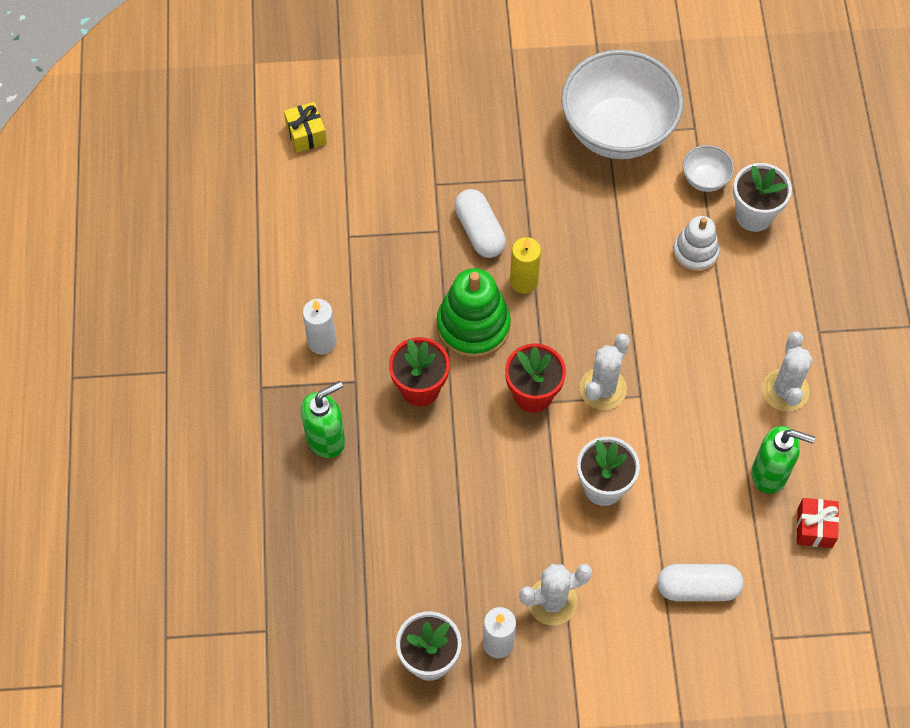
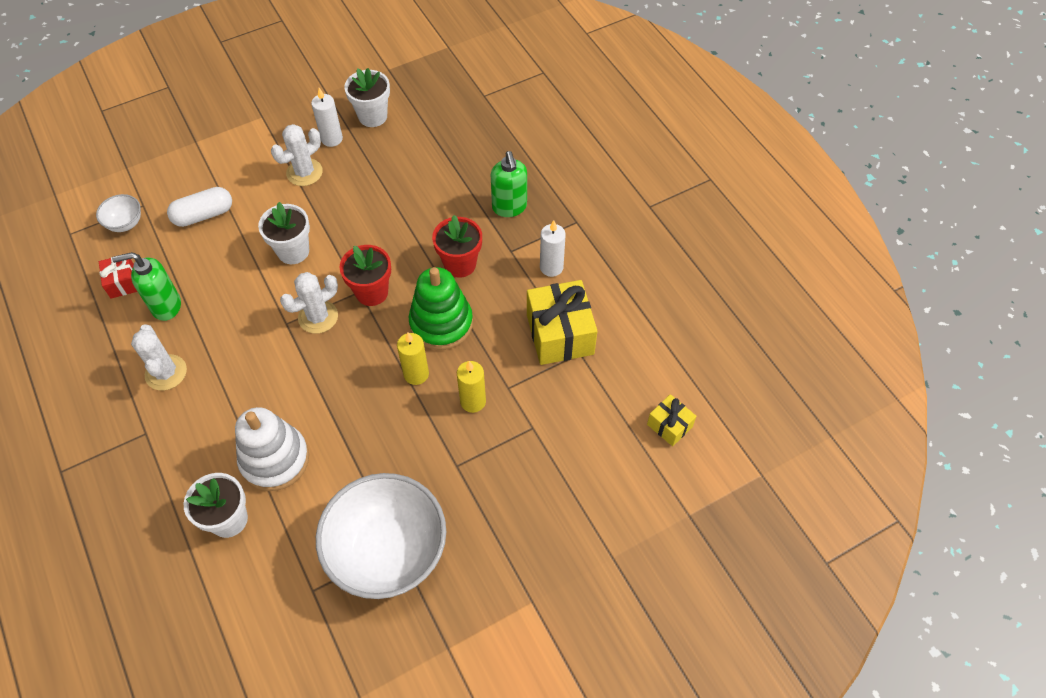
camera: 155 degrees right, 5 degrees down
green soap dispenser [301,381,345,458] -> green soap dispenser turned 45 degrees counterclockwise [491,151,527,217]
white capsule [454,189,506,258] -> yellow candle [457,361,486,413]
white cactus [579,334,630,410] -> white cactus turned 45 degrees clockwise [280,272,338,334]
white stacking toy [673,216,720,273] -> white stacking toy [235,407,309,491], size x1.57
white bowl [683,145,734,192] -> white bowl moved to [96,194,141,232]
none -> yellow gift [527,280,597,365]

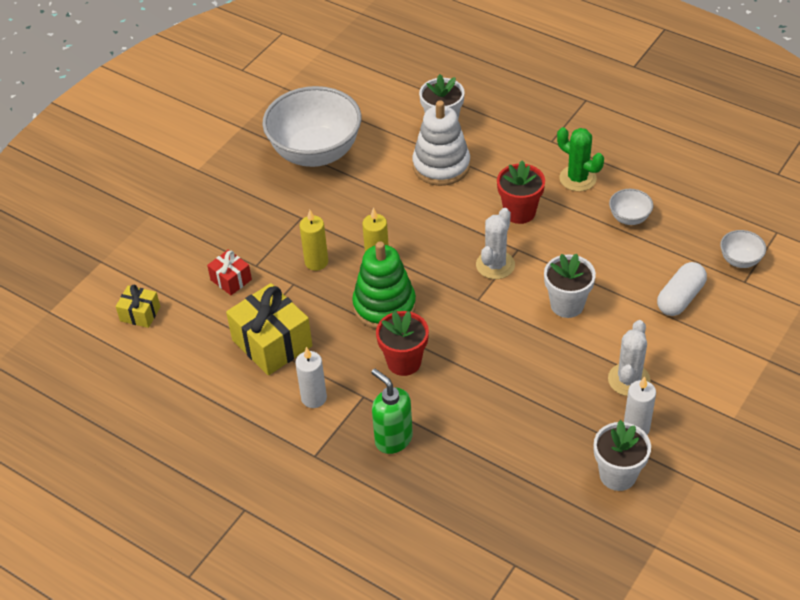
camera: 155 degrees right, 10 degrees down
red gift [99,257,137,299] -> red gift moved to [207,250,252,295]
green soap dispenser [112,252,181,321] -> white bowl [609,189,653,225]
white cactus [131,324,187,390] -> green cactus [557,127,604,191]
red flower pot [339,245,391,306] -> red flower pot moved to [497,160,545,224]

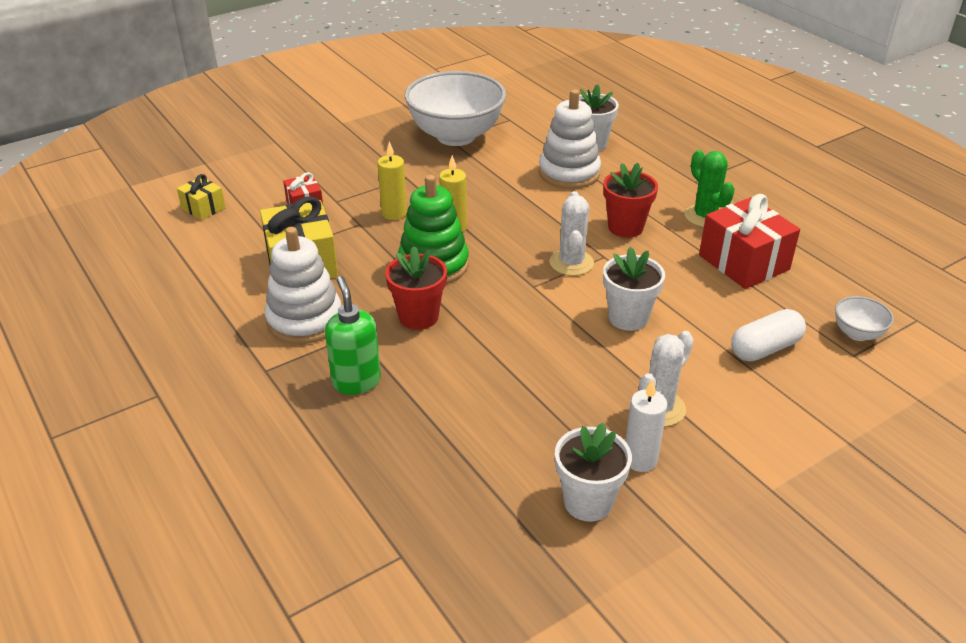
camera: 20 degrees right, 10 degrees down
white candle [295,347,327,408] -> white stacking toy [265,227,342,344]
white cactus [476,208,515,279] -> white cactus turned 45 degrees counterclockwise [550,191,594,276]
white bowl [609,189,653,225] -> red gift [699,194,800,289]

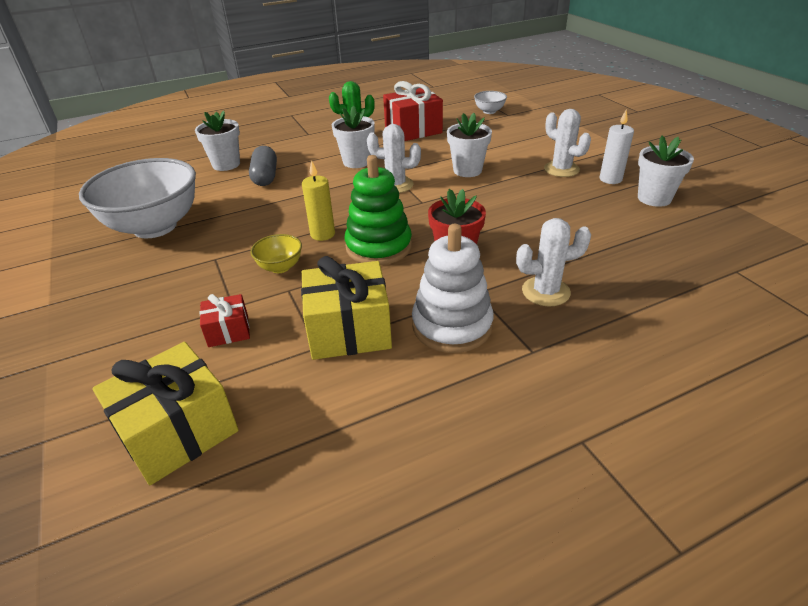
camera: 80 degrees left, 0 degrees up
yellow gift [177,174,226,220] -> yellow gift [92,342,239,485], size x1.89
green soap dispenser [325,276,381,395] -> white cactus [516,218,591,306]
yellow candle [378,141,407,220] -> yellow bowl [250,234,302,273]
white stacking toy [539,89,601,189] -> grey capsule [249,146,277,186]
red flower pot [603,163,658,238] -> white flower pot [332,106,375,168]
white capsule [731,309,806,362] -> none

